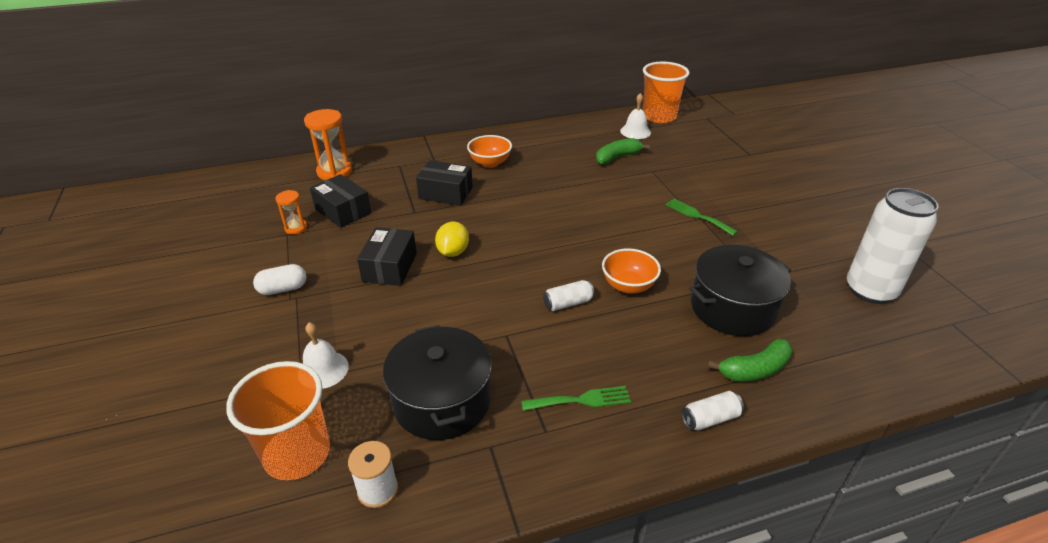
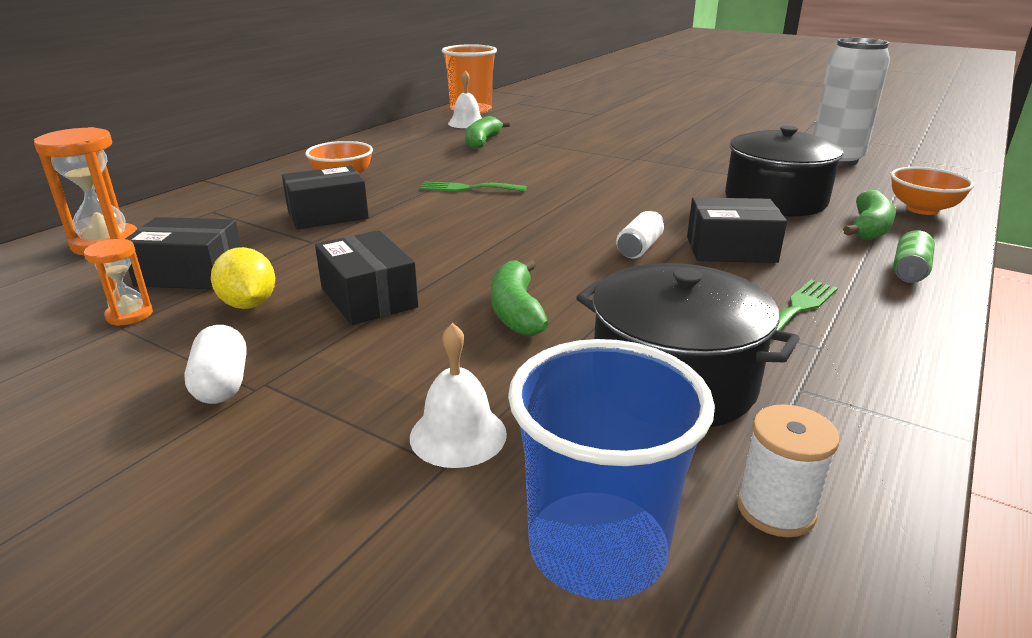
camera: 40 degrees left, 10 degrees down
orange cup [226,361,330,480] -> blue cup [508,339,715,600]
white capsule [253,264,307,295] -> white capsule turned 45 degrees counterclockwise [184,325,247,404]
yellow lemon [435,222,469,257] -> yellow lemon moved to [211,247,275,309]
orange bowl [602,248,661,294] -> orange bowl moved to [891,167,974,215]
green fork [665,198,738,236] -> green fork moved to [420,182,527,192]
white can [682,391,744,430] -> green can [893,230,935,283]
none -> green banana [491,259,548,336]
none -> black box [687,197,787,263]

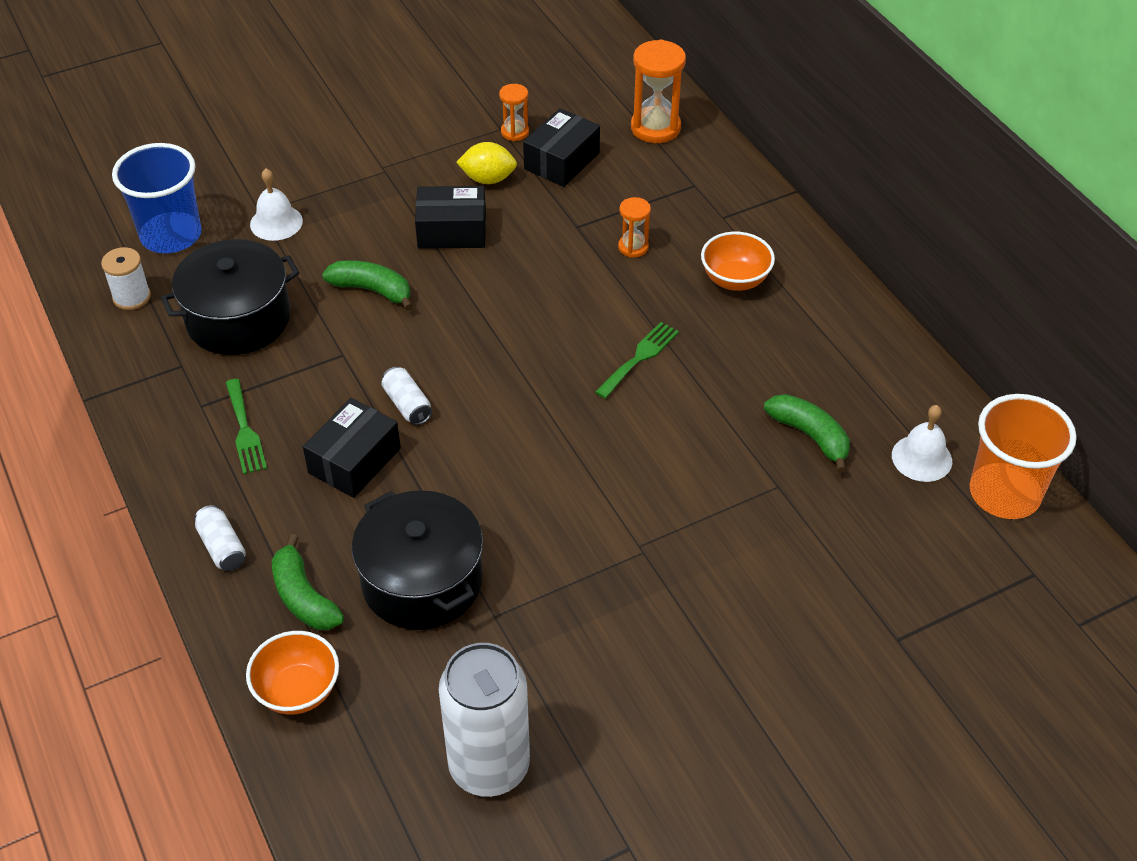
camera: 120 degrees right, 20 degrees up
white capsule [184,325,247,404] -> none
black box [282,166,369,229] -> orange hourglass [618,197,651,258]
green can [893,230,935,283] -> white can [194,505,246,571]

